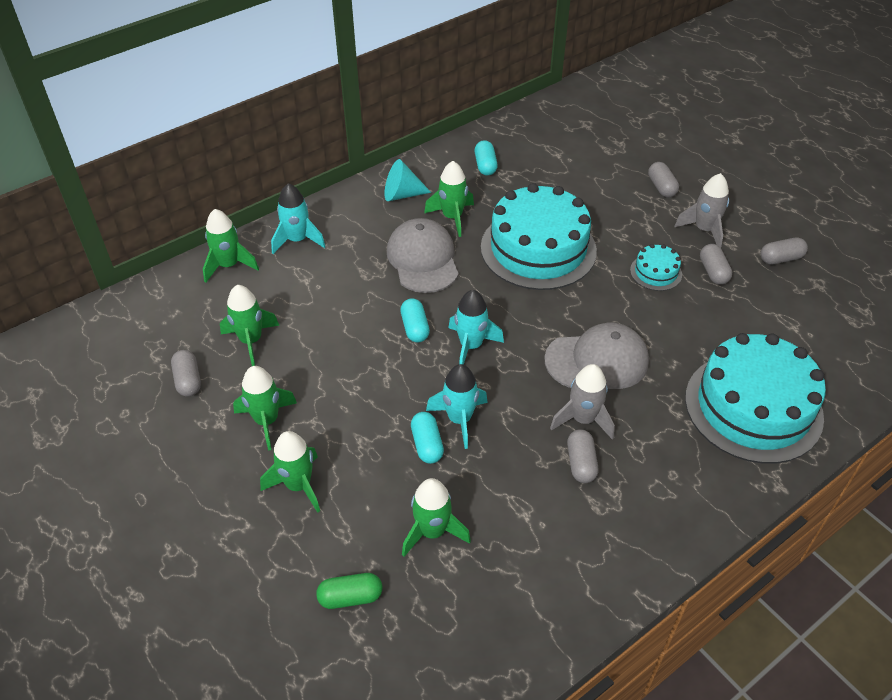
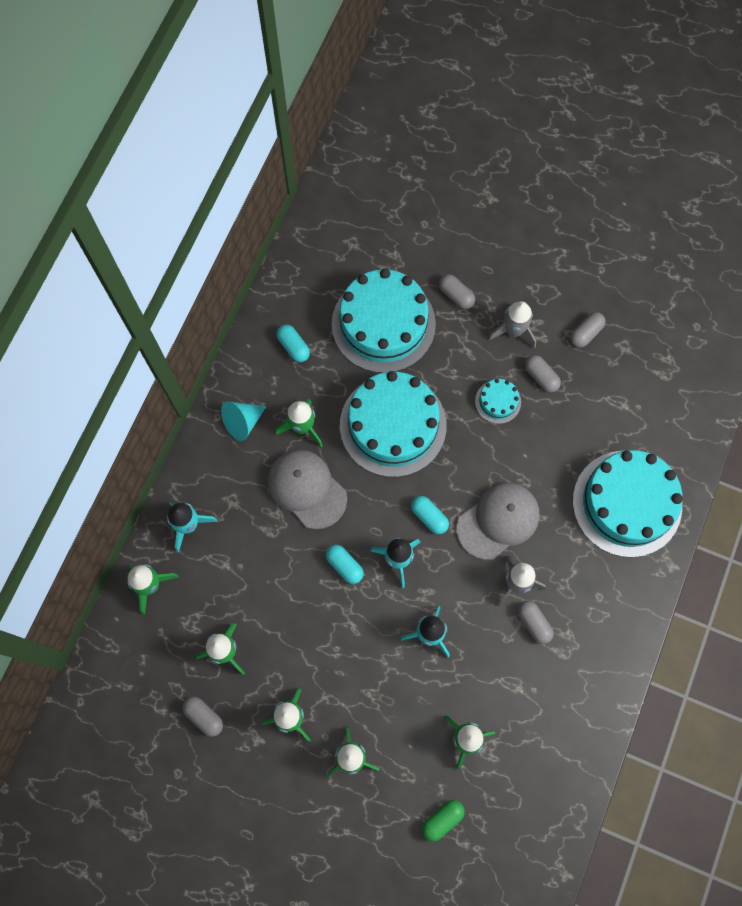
camera: 30 degrees left, 25 degrees up
turquoise capsule [411,412,444,464] -> turquoise capsule moved to [411,496,449,534]
none -> turquoise cake [332,269,436,373]

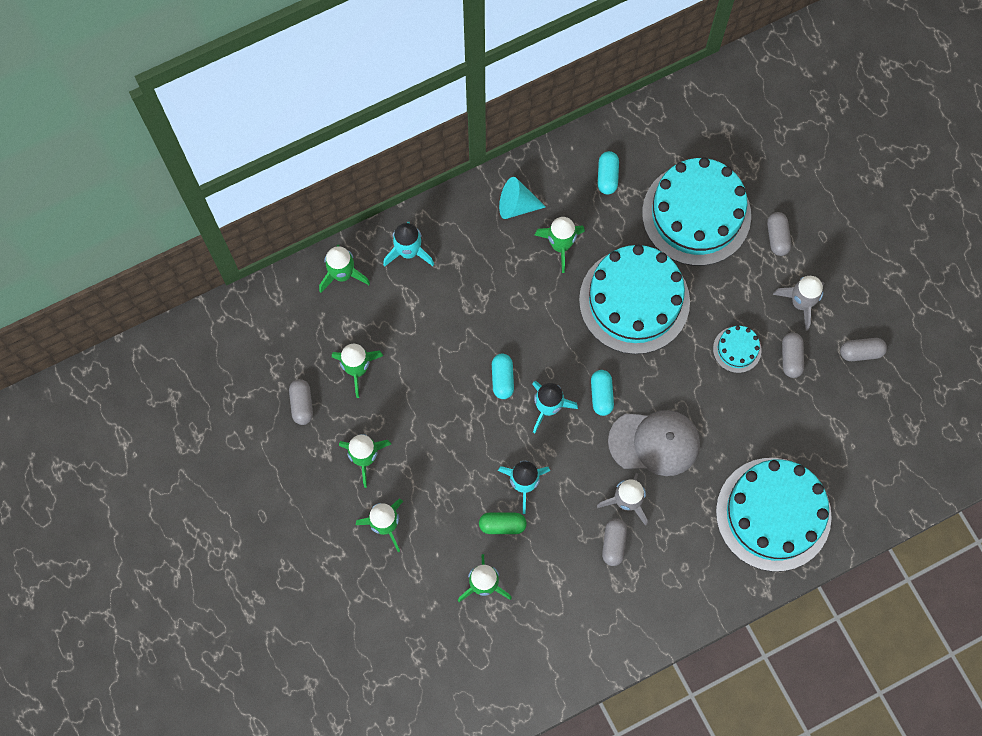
camera: 40 degrees right, 0 degrees up
grey cap [268,450,347,529] -> none
green capsule [422,800,465,842] -> green capsule moved to [479,512,527,534]

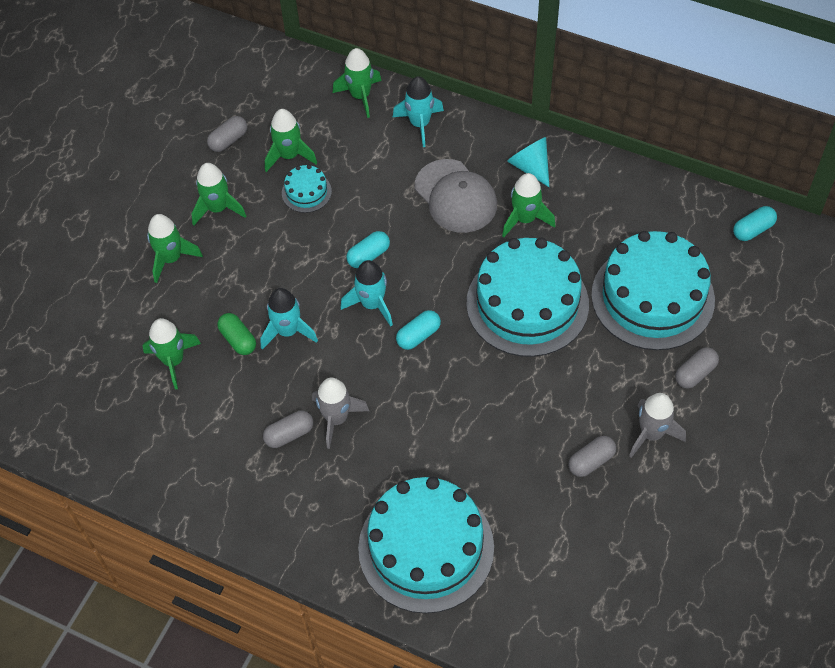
camera: 55 degrees right, 15 degrees down
turquoise capsule [598,151,619,195] -> turquoise capsule moved to [733,206,777,241]
grey cap [608,410,700,476] -> grey cap moved to [415,159,497,233]
turquoise cake [713,326,762,373] -> turquoise cake moved to [282,165,332,213]
grey capsule [840,338,887,361] -> none

